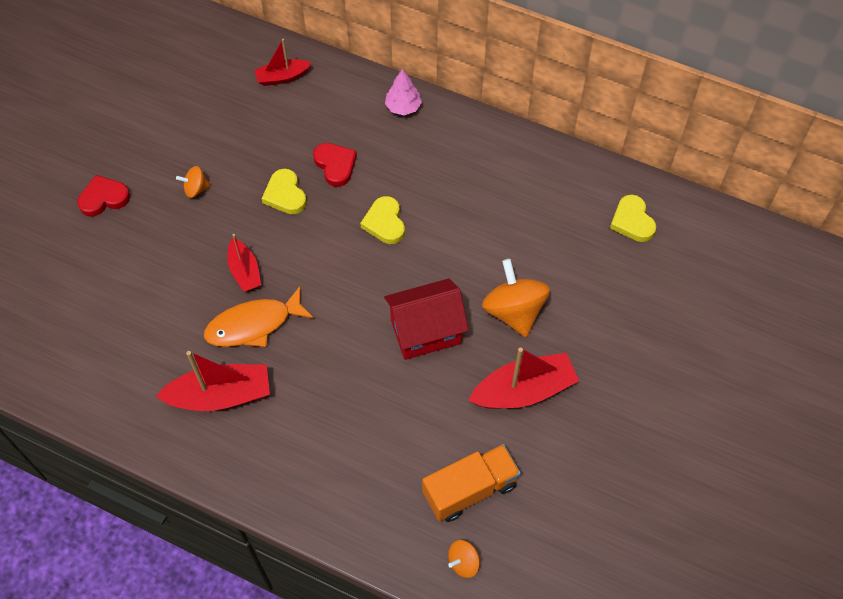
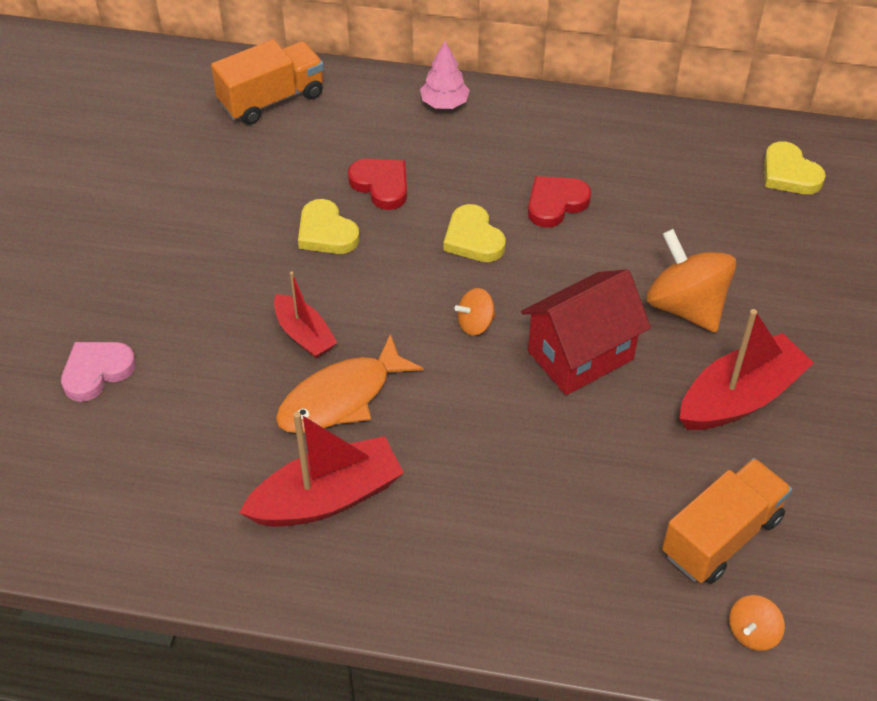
camera: 15 degrees left, 10 degrees down
red heart [77,175,130,217] -> red heart moved to [528,176,591,228]
orange spinning top [176,166,211,198] -> orange spinning top moved to [454,288,496,336]
red boat [255,39,312,86] -> orange truck [211,39,324,125]
none -> pink heart [61,342,136,402]

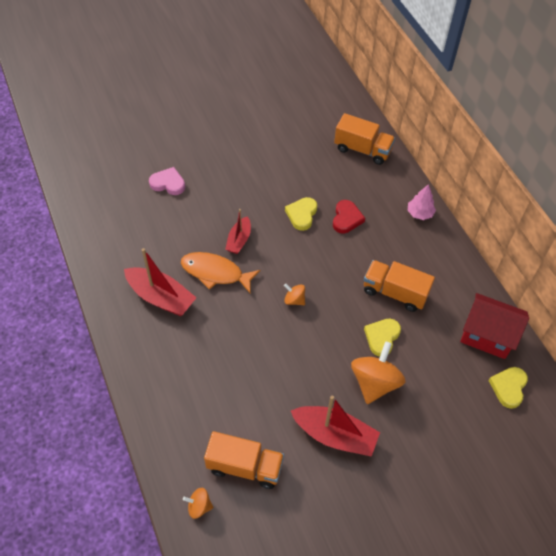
camera: 55 degrees right, 5 degrees up
yellow heart [443,204,506,262] -> yellow heart moved to [364,319,401,357]
red house [521,270,651,395] -> red house moved to [460,293,529,359]
red heart [528,176,591,228] -> orange truck [364,260,435,312]

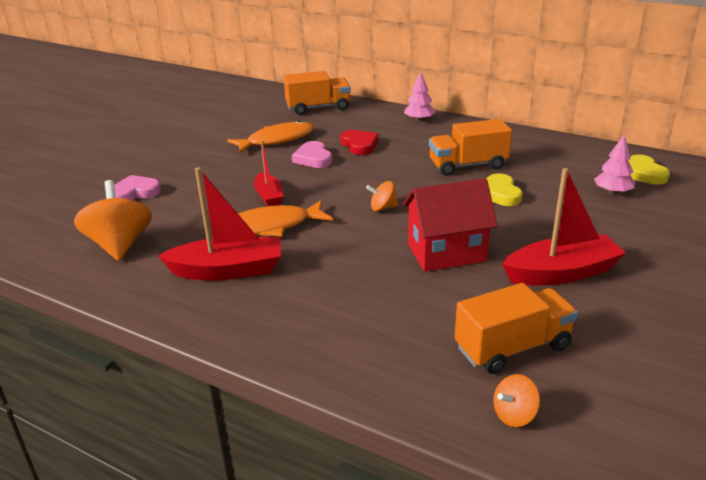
camera: 35 degrees left, 25 degrees down
yellow heart [285,197,317,231] -> pink heart [292,141,332,168]
orange spinning top [351,341,406,404] -> orange spinning top moved to [74,180,152,261]
red house [460,293,529,359] -> red house moved to [403,179,498,272]
none -> orange fish [227,121,314,153]
none -> pink tree [594,134,635,194]

